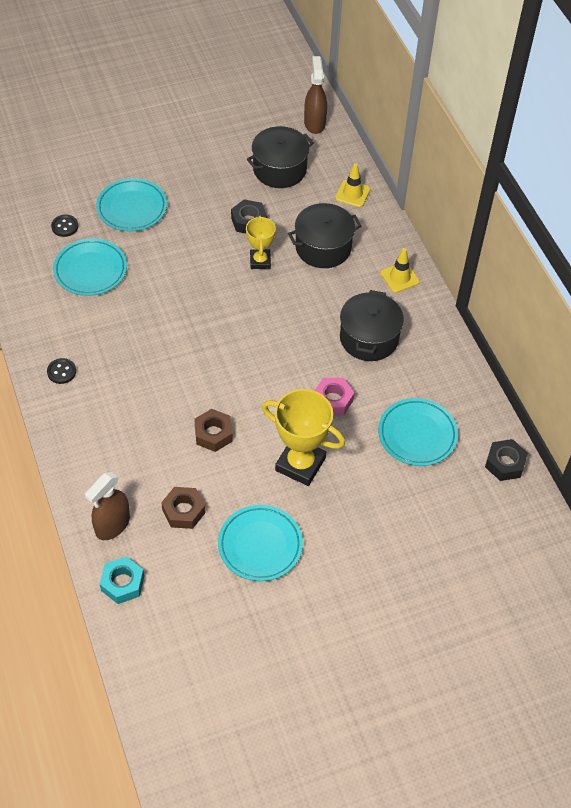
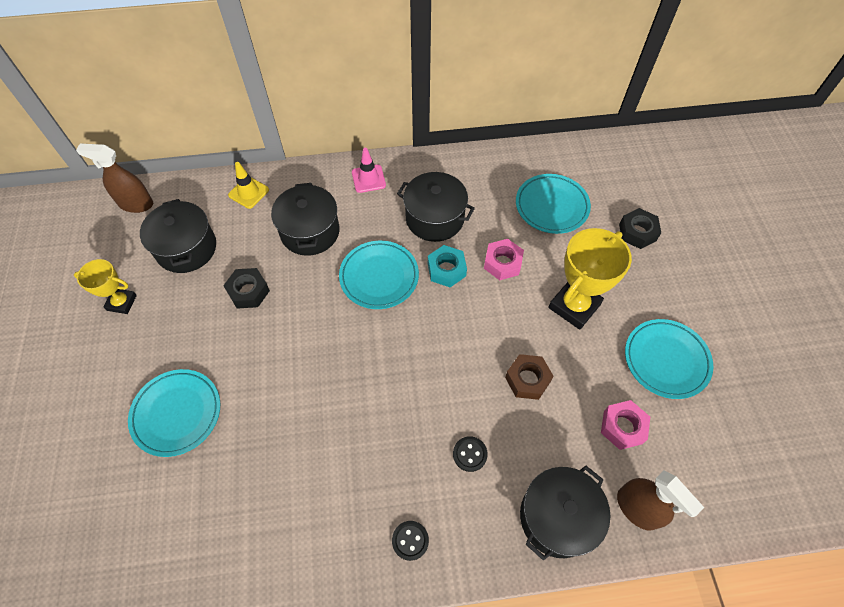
camera: 75 degrees left, 5 degrees up
black button [51,215,78,237] -> black button moved to [453,436,488,472]
turquoise plate [53,238,127,296] -> turquoise plate moved to [339,241,419,309]
turquoise nut [100,556,144,604] -> turquoise nut moved to [428,245,467,287]
brown nut [161,487,206,529] -> pink nut [601,400,650,450]
yellow trophy [246,215,276,269] -> yellow trophy moved to [74,259,137,314]
yellow traffic cone [380,248,420,293] -> pink traffic cone [352,148,386,193]
black nut [485,439,528,481] -> black nut moved to [619,208,661,249]
none -> black pot [520,466,610,561]

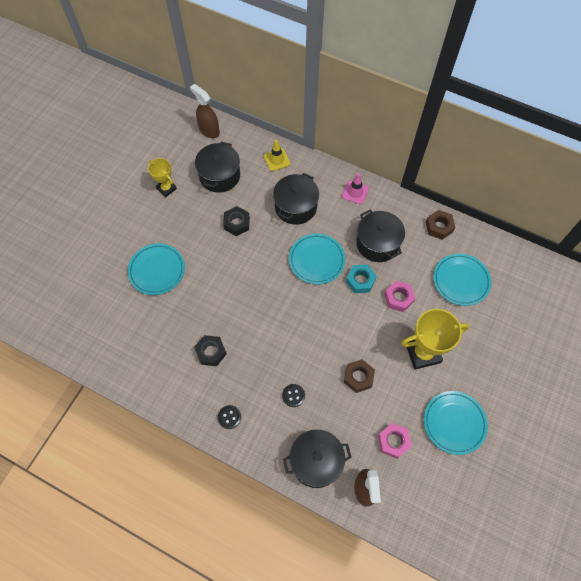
camera: 35 degrees right, 5 degrees up
black nut [619,208,661,249] -> black nut moved to [194,335,227,366]
none -> brown nut [426,210,455,240]

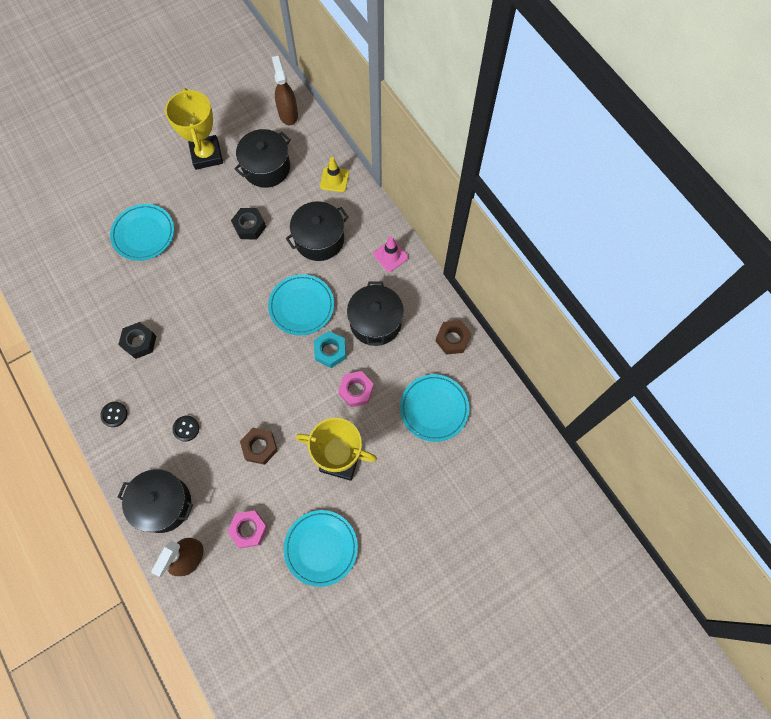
camera: 30 degrees right, 5 degrees up
yellow trophy [148,158,177,197] -> yellow trophy [165,88,223,170], size x1.70

